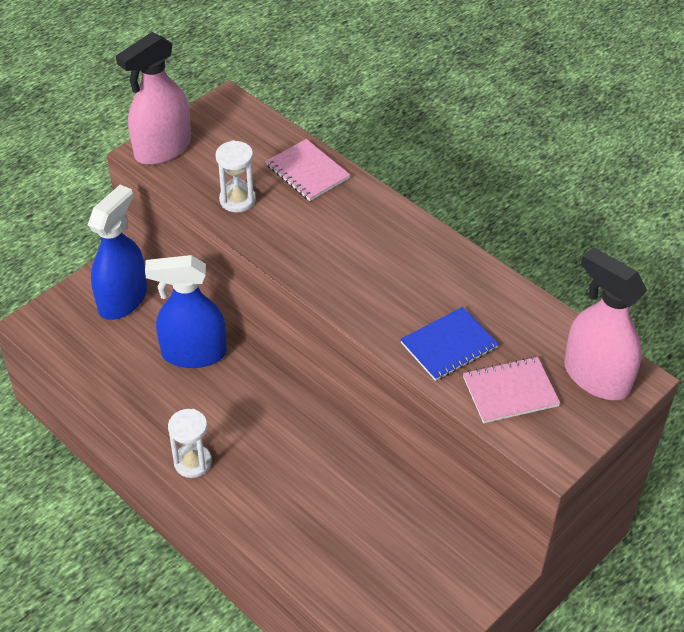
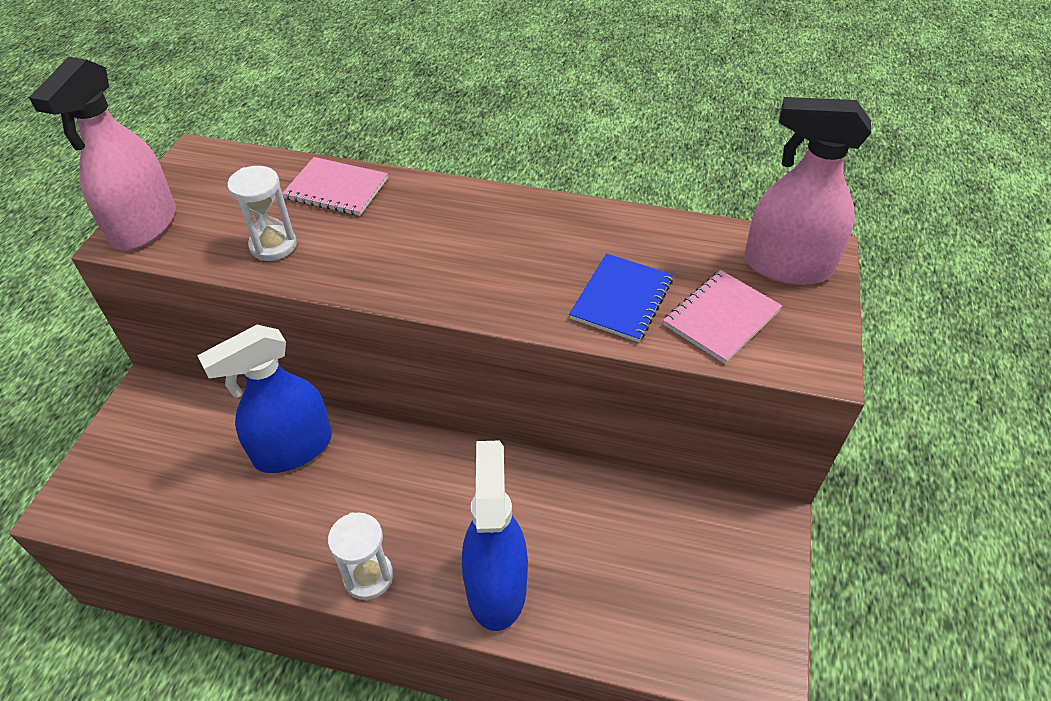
camera: 30 degrees left, 0 degrees up
blue spray bottle [88,185,147,320] -> blue spray bottle moved to [462,441,528,631]

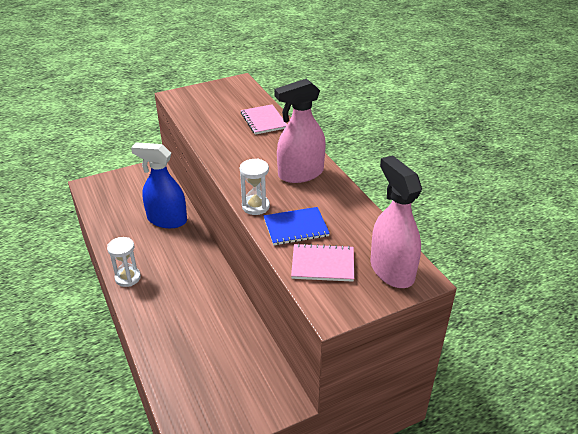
camera: 50 degrees right, 10 degrees down
pink spray bottle [29,57,176,250] -> pink spray bottle moved to [274,78,326,183]
white hourglass [227,166,297,261] -> white hourglass moved to [240,158,270,215]
blue spray bottle [462,441,528,631] -> none

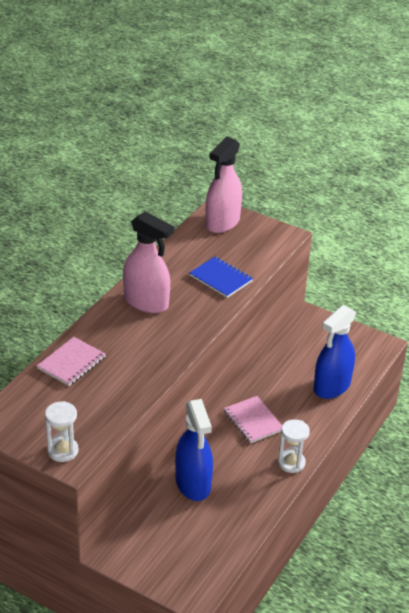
camera: 125 degrees left, 0 degrees up
white hourglass [240,158,270,215] -> white hourglass moved to [45,401,79,462]
pink notebook [291,244,354,282] -> pink notebook moved to [224,396,282,443]
none -> blue spray bottle [314,305,356,399]

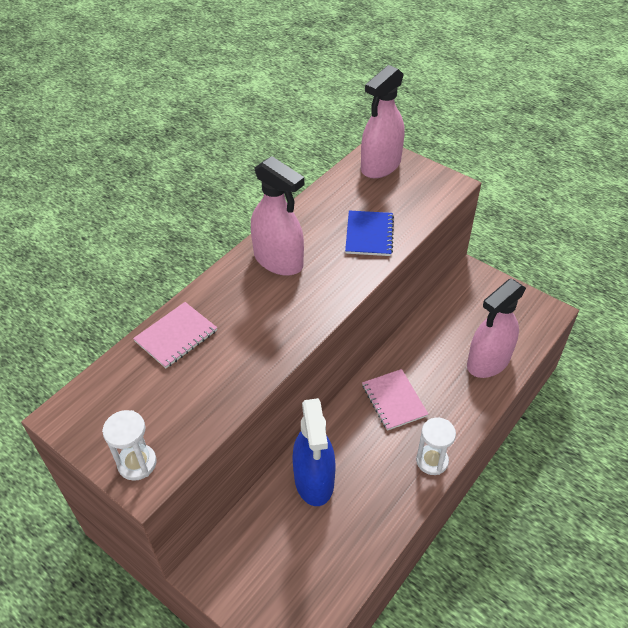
camera: 10 degrees right, 10 degrees up
blue notebook [189,256,253,298] -> blue notebook turned 45 degrees clockwise [345,211,394,256]
blue spray bottle [314,305,356,399] -> pink spray bottle [467,279,526,378]

